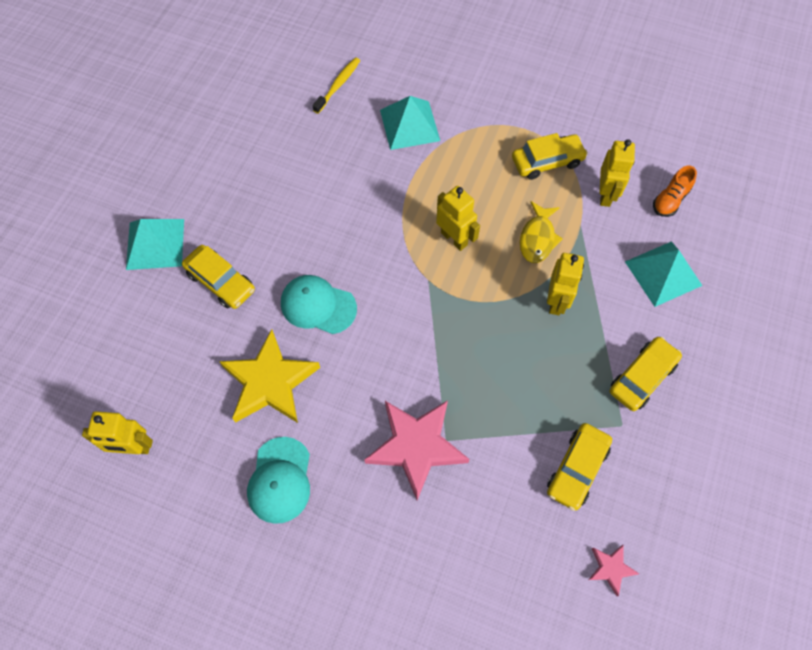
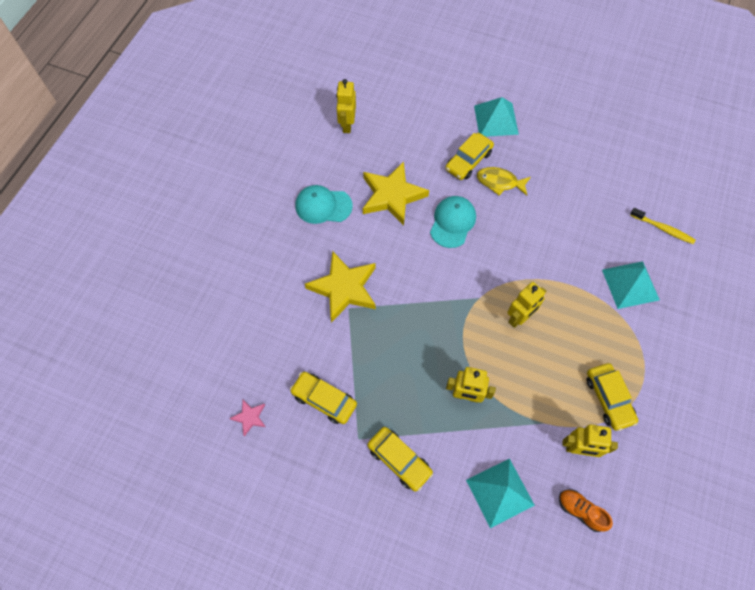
camera: 90 degrees right, 0 degrees up
pink star [364,400,469,500] -> yellow star [305,251,376,323]
yellow fish [520,201,563,263] -> yellow fish moved to [477,167,531,196]

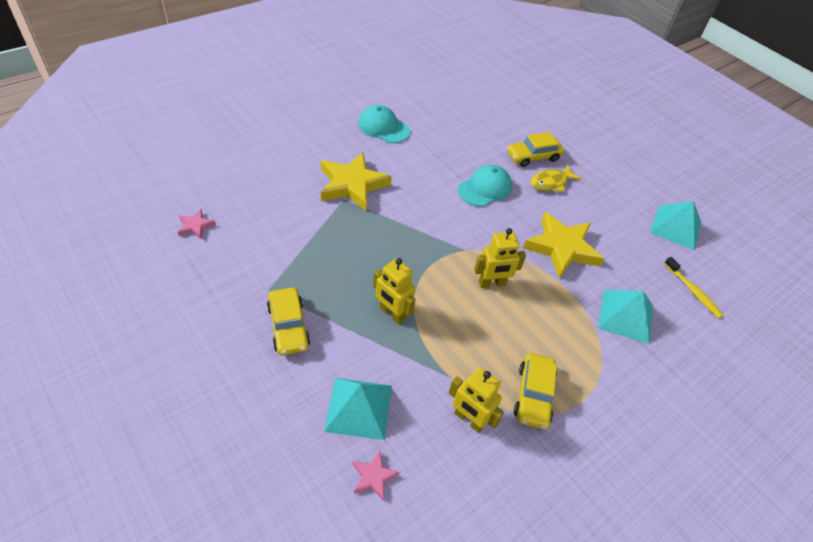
camera: 25 degrees right, 15 degrees down
yellow car [290,372,357,424] -> none
yellow robot [336,79,356,133] -> none
yellow star [363,161,429,226] -> yellow star moved to [523,212,604,278]
turquoise pyramid [474,97,519,137] -> turquoise pyramid moved to [650,201,701,250]
yellow fish [477,167,531,196] -> yellow fish turned 75 degrees counterclockwise [531,164,582,192]
orange shoe [559,489,613,532] -> none
none -> pink star [352,451,400,501]

